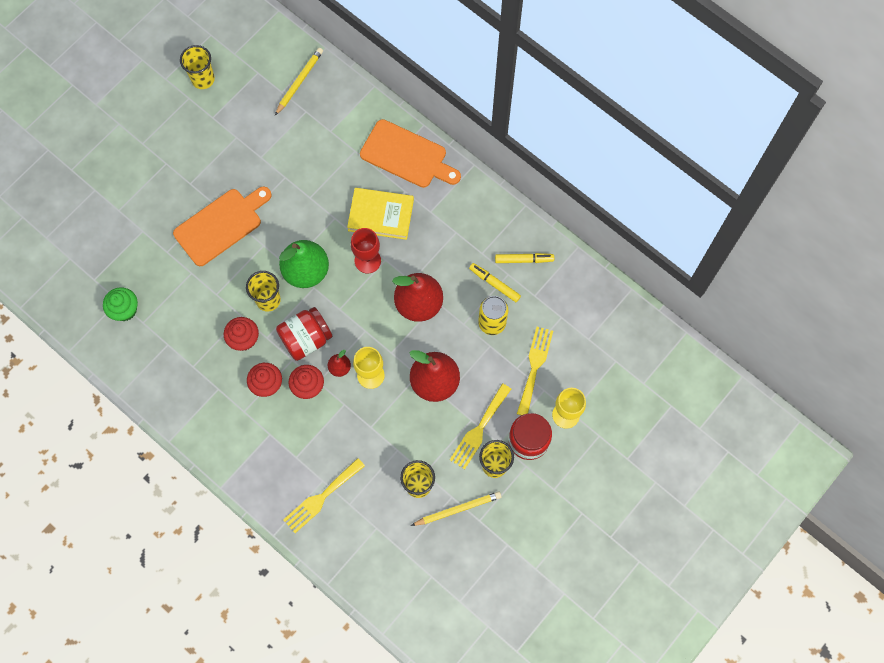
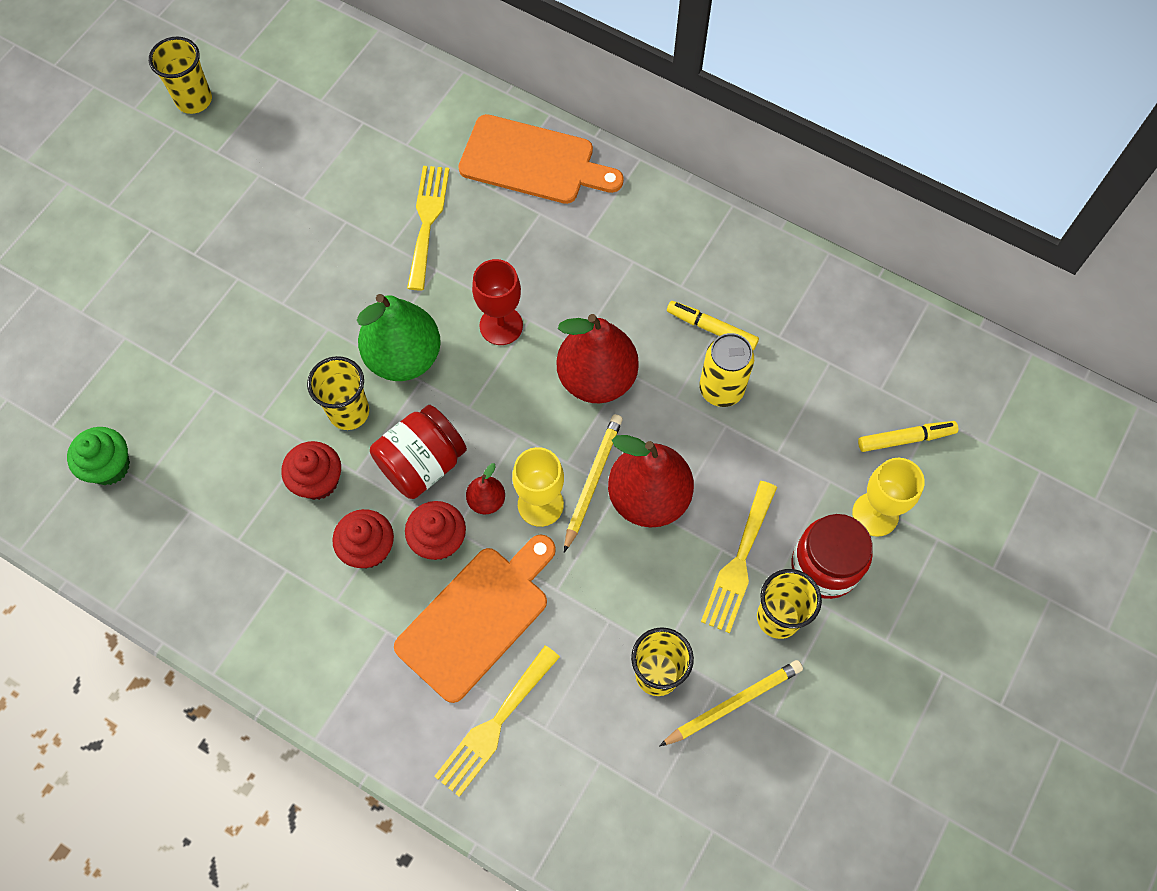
camera: 10 degrees left, 5 degrees down
orange cutting board [173,187,272,266] -> orange cutting board moved to [394,534,556,703]
yellow pencil [275,48,323,115] -> yellow pencil moved to [564,414,623,552]
yellow book [347,188,414,240] -> none
yellow marker [495,253,554,263] -> yellow marker moved to [858,421,958,452]
yellow fork [517,327,553,415] -> yellow fork moved to [407,166,449,291]

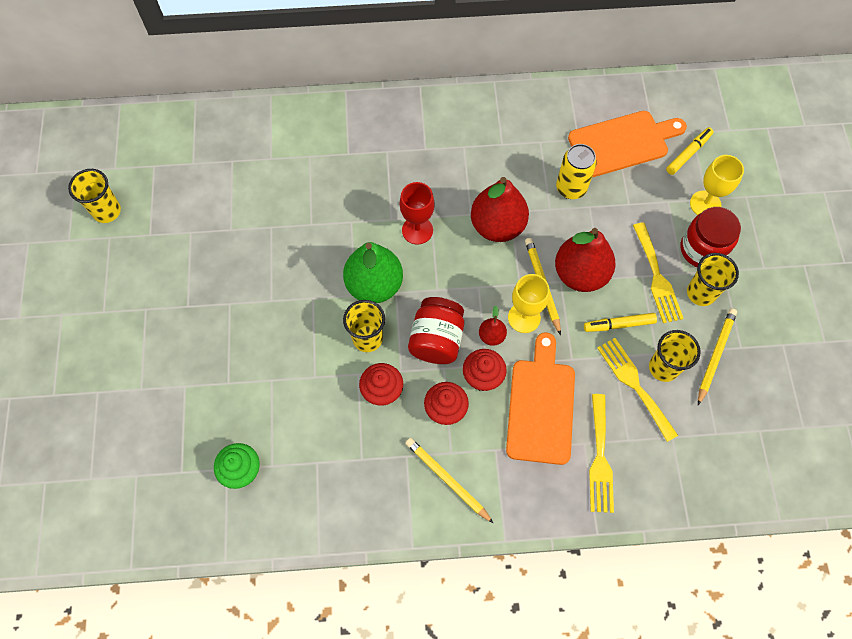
camera: 35 degrees left, 0 degrees up
yellow fork [407,166,449,291] -> yellow fork moved to [597,338,678,442]
orange cutting board [458,114,624,204] -> orange cutting board moved to [568,111,687,177]
yellow marker [667,301,759,350] -> yellow marker moved to [584,313,657,332]
none -> yellow pencil [405,438,494,524]

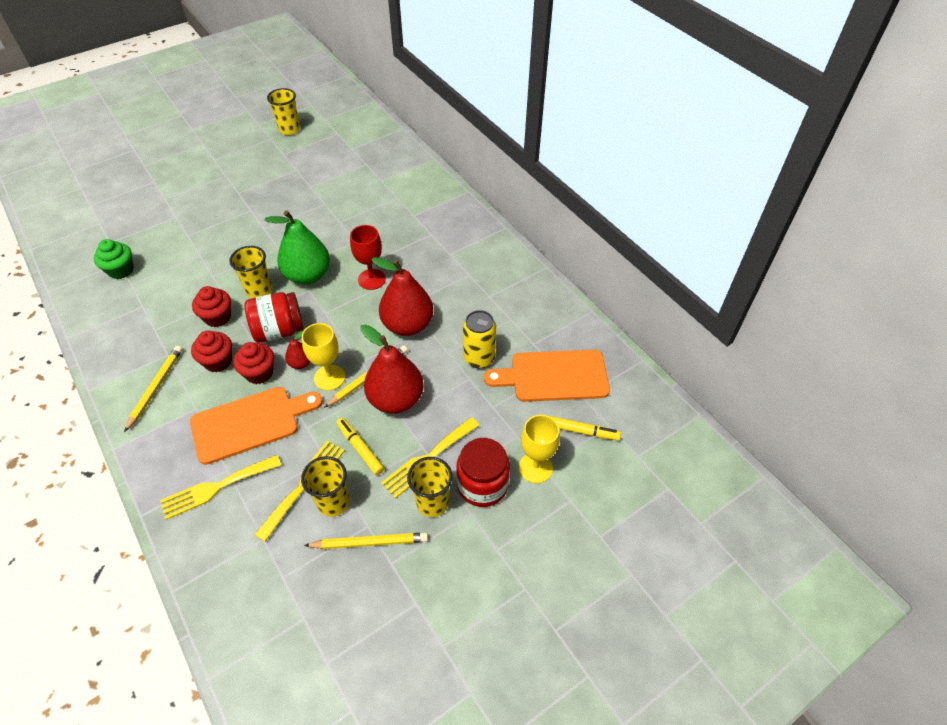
camera: 60 degrees right, 15 degrees down
orange cutting board [568,111,687,177] -> orange cutting board turned 135 degrees clockwise [484,350,610,402]

